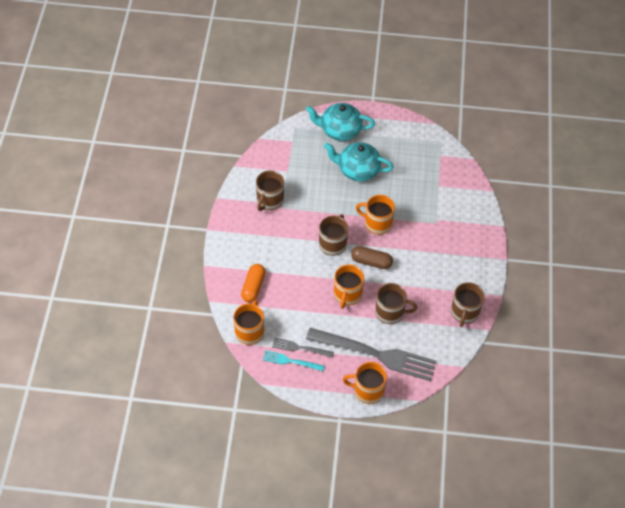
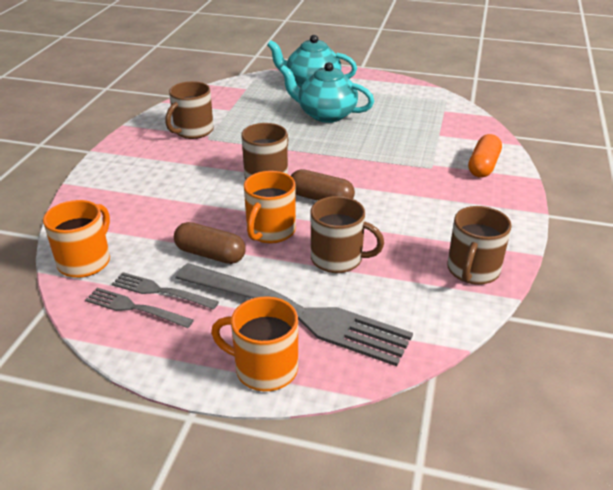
camera: 10 degrees right, 20 degrees down
orange capsule [241,264,265,303] -> orange capsule moved to [468,134,502,178]
turquoise fork [263,350,325,371] -> grey fork [85,288,194,328]
orange mug [356,195,395,235] -> none
none -> brown capsule [174,222,246,264]

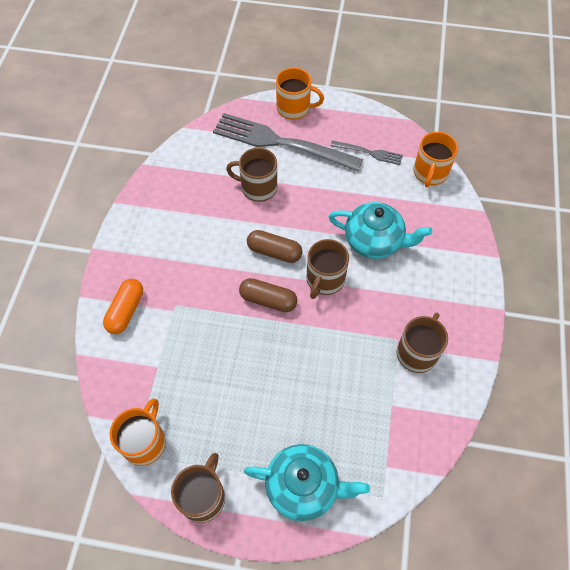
camera: 175 degrees right, 25 degrees up
grey fork [85,288,194,328] -> none
brown capsule [174,222,246,264] -> brown capsule moved to [239,278,298,312]
orange mug [244,171,296,243] -> orange mug moved to [110,398,166,466]
turquoise teapot [279,62,374,123] -> turquoise teapot moved to [329,202,432,259]
brown mug [447,206,512,285] -> brown mug moved to [171,453,225,523]

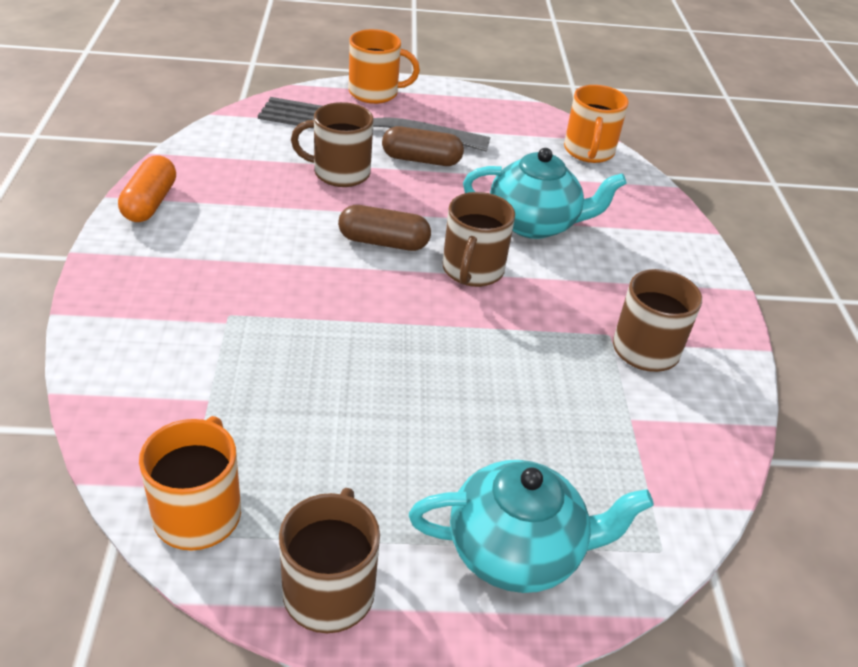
camera: 15 degrees left, 20 degrees down
orange capsule [103,279,143,334] -> orange capsule moved to [118,156,176,222]
brown capsule [239,278,298,312] -> brown capsule moved to [382,126,464,166]
grey fork [331,141,403,165] -> none

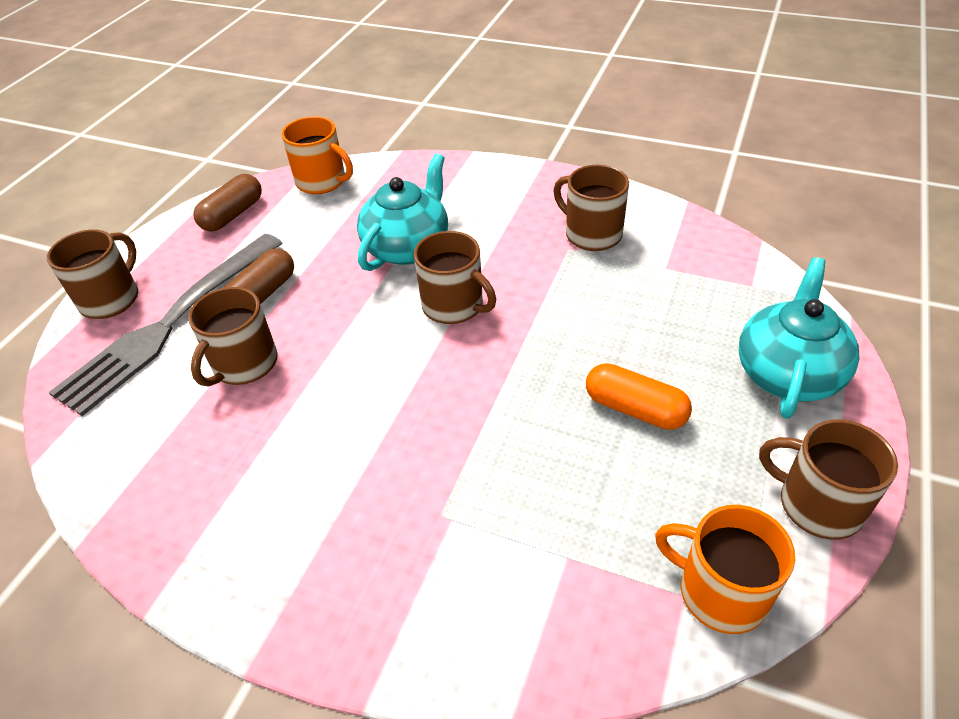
camera: 60 degrees left, 5 degrees up
orange capsule [118,156,176,222] -> orange capsule moved to [586,363,692,430]
brown capsule [338,205,431,251] -> brown capsule moved to [194,174,262,232]
orange mug [349,29,420,104] -> brown mug [47,229,138,319]

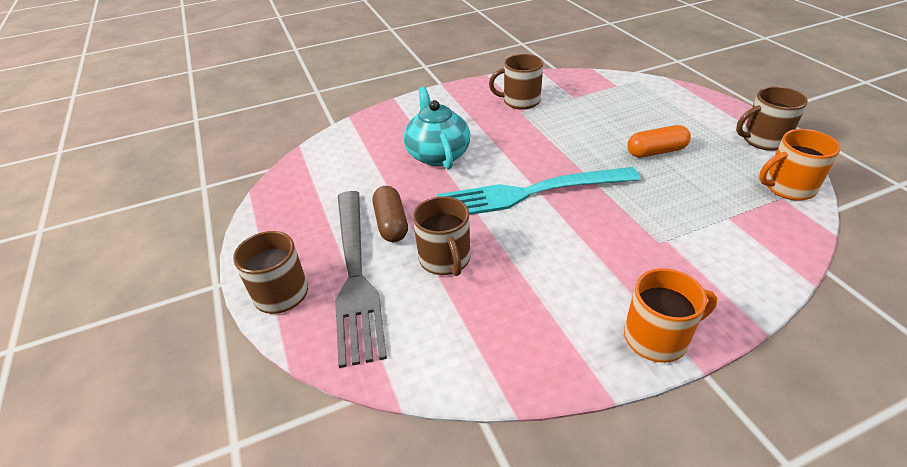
camera: 45 degrees left, 5 degrees down
brown capsule [194,174,262,232] -> none
orange mug [282,116,353,194] -> orange mug moved to [624,268,717,363]
brown mug [414,231,496,324] -> none
turquoise teapot [739,257,859,419] -> none
none -> turquoise fork [437,167,641,215]

